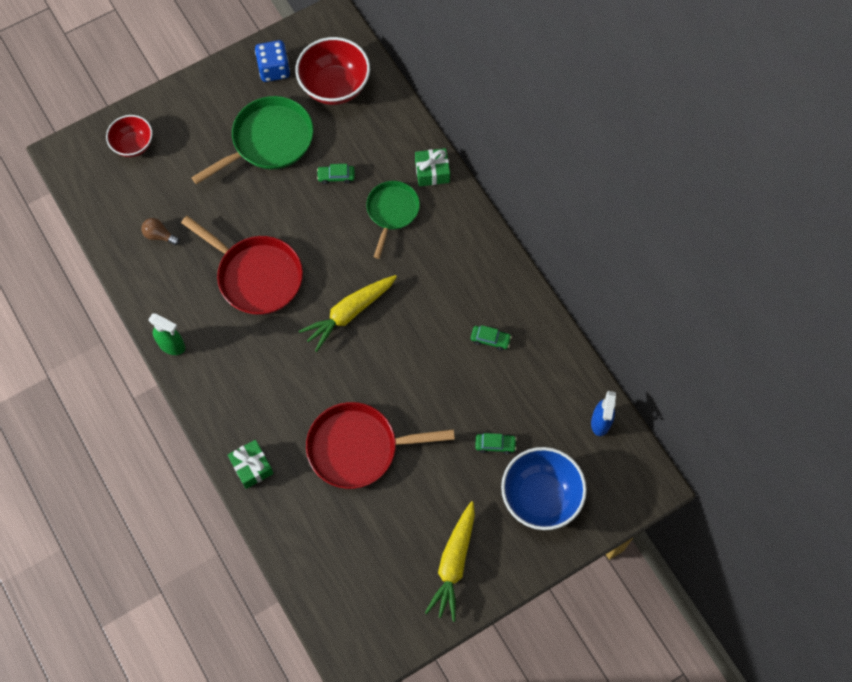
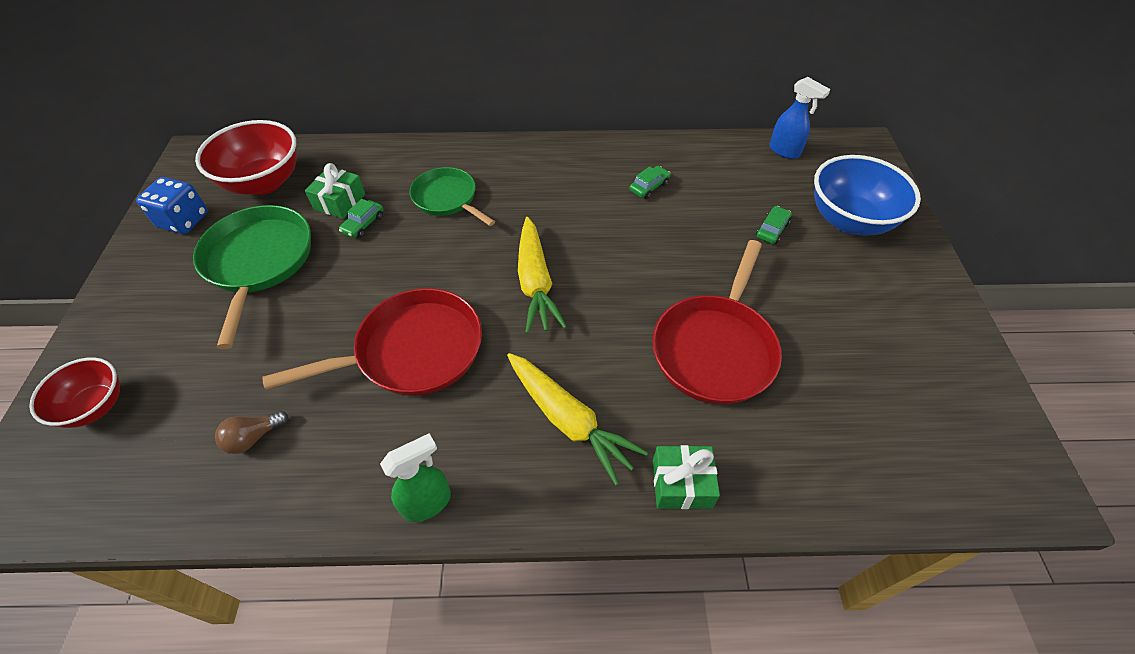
camera: 60 degrees left, 15 degrees down
green gift [415,148,450,186] -> green gift moved to [305,163,365,219]
yellow carrot [425,501,475,622] -> yellow carrot moved to [507,353,648,485]

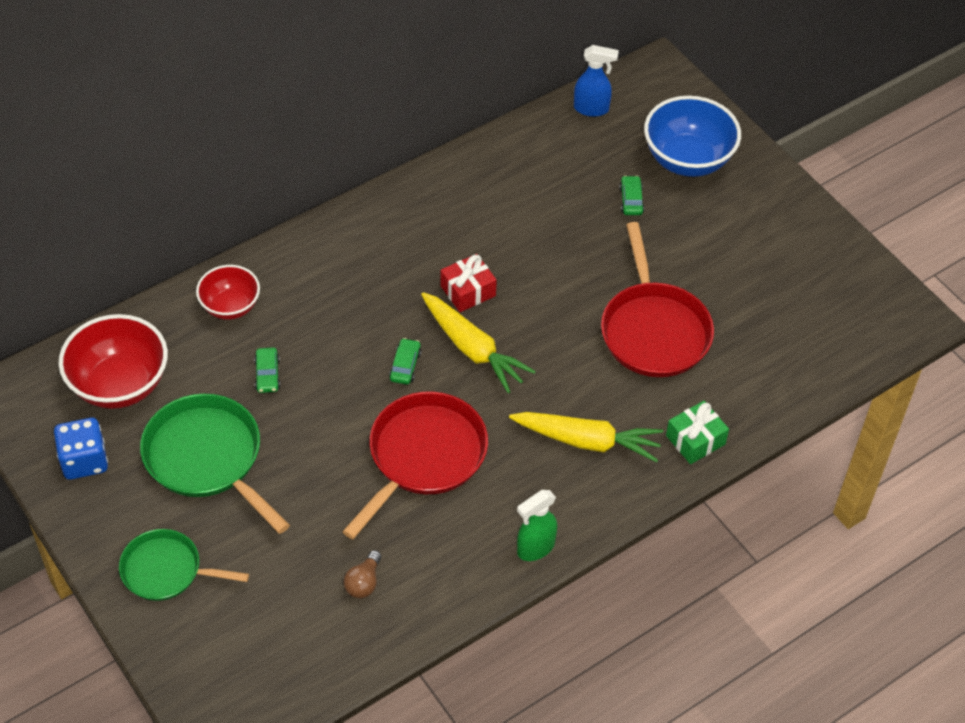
camera: 35 degrees left, 0 degrees up
red bowl [29,357,120,428] -> red bowl moved to [196,265,260,320]
green gift [305,163,365,219] -> none
green spray bottle [380,433,451,522] -> green spray bottle turned 150 degrees counterclockwise [517,490,557,561]
green pan [410,167,495,226] -> green pan moved to [119,529,249,601]
green car [629,166,671,199] -> green car moved to [389,338,421,385]
none -> red gift [441,254,497,312]

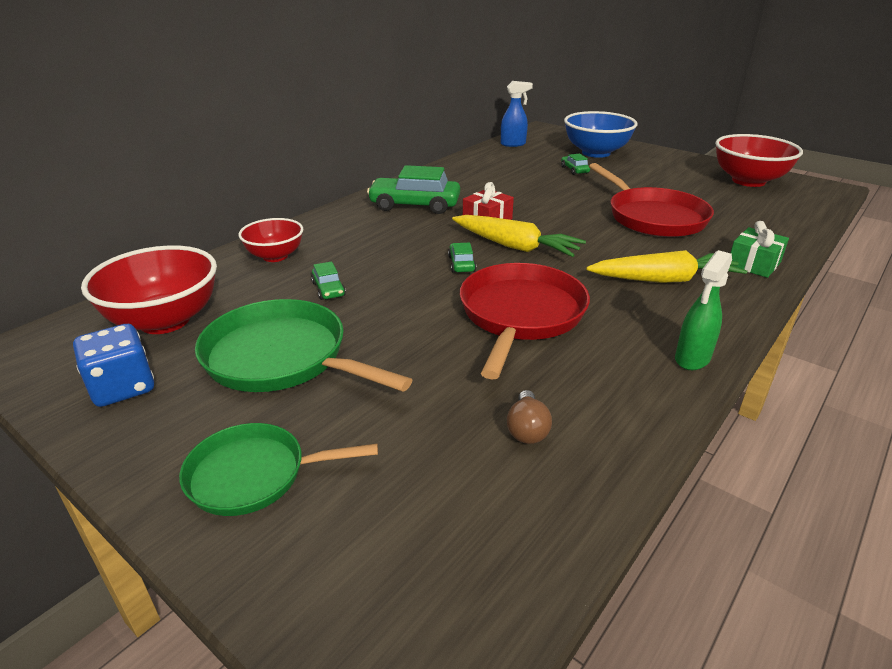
camera: 15 degrees left, 20 degrees down
none -> green car [367,165,460,214]
none -> red bowl [715,134,803,187]

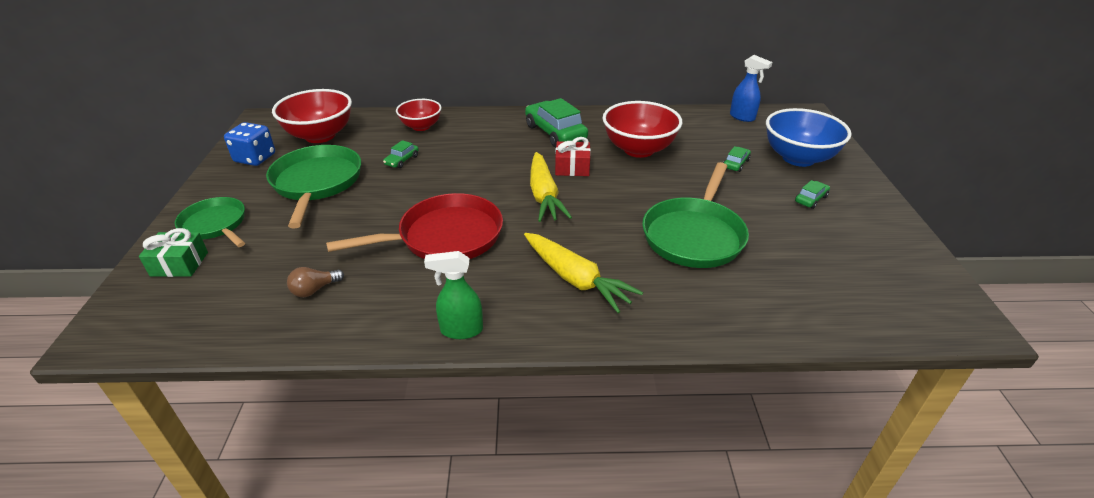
camera: 50 degrees right, 5 degrees up
green car [448,242,476,273] -> green car moved to [795,180,830,209]
red pan [589,163,714,237] -> green pan [642,162,749,268]
red bowl [715,134,803,187] -> red bowl moved to [603,101,682,158]
green gift [731,221,789,278] -> green gift moved to [139,228,208,277]

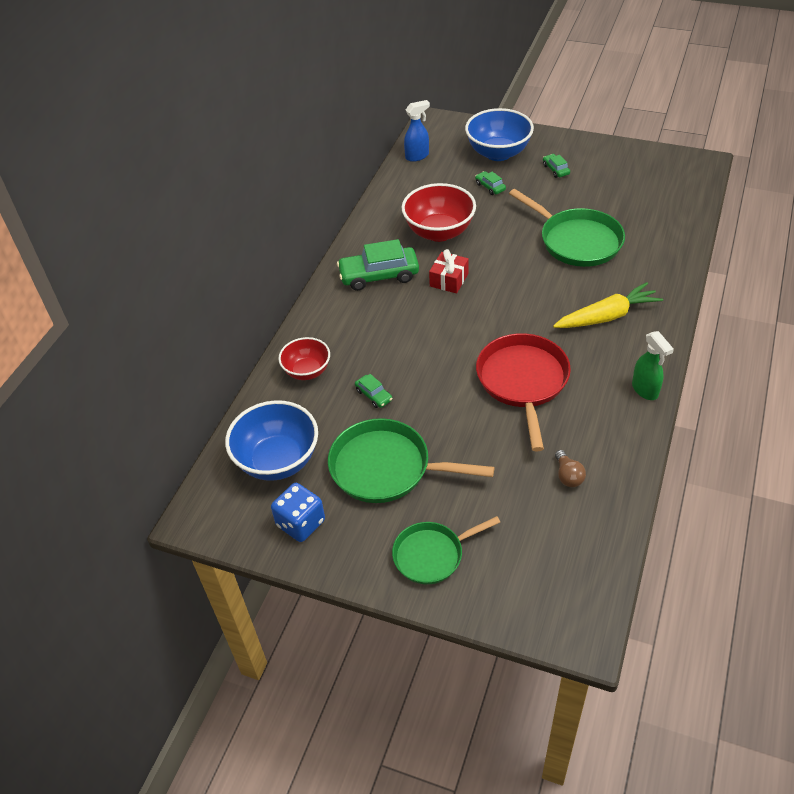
camera: 65 degrees left, 10 degrees up
green gift [139,228,208,277] -> none
red bowl [272,89,352,143] -> blue bowl [225,400,318,481]
green spray bottle [424,251,483,339] -> green spray bottle turned 45 degrees counterclockwise [632,331,674,400]
yellow carrot [530,152,572,222] -> none

